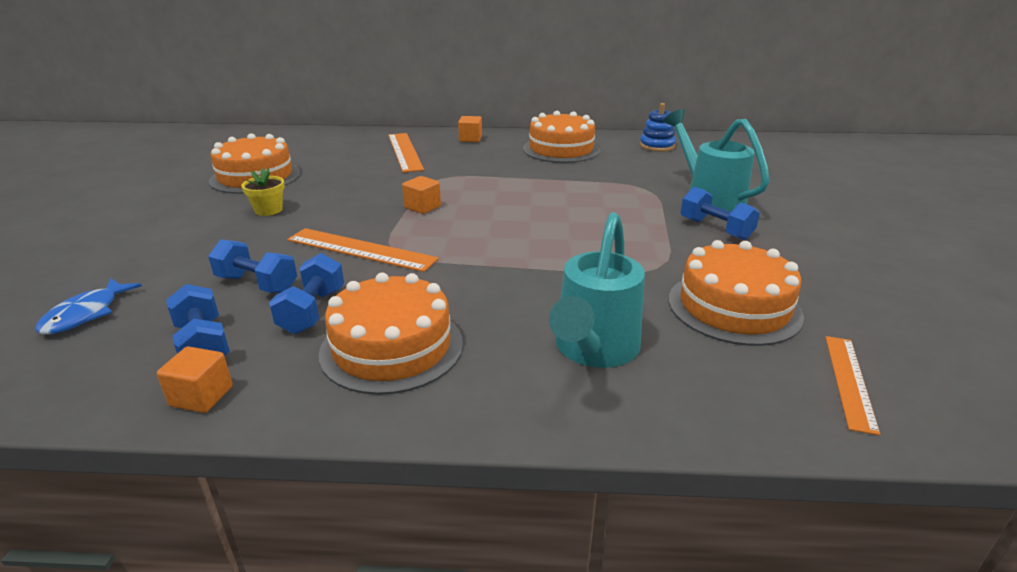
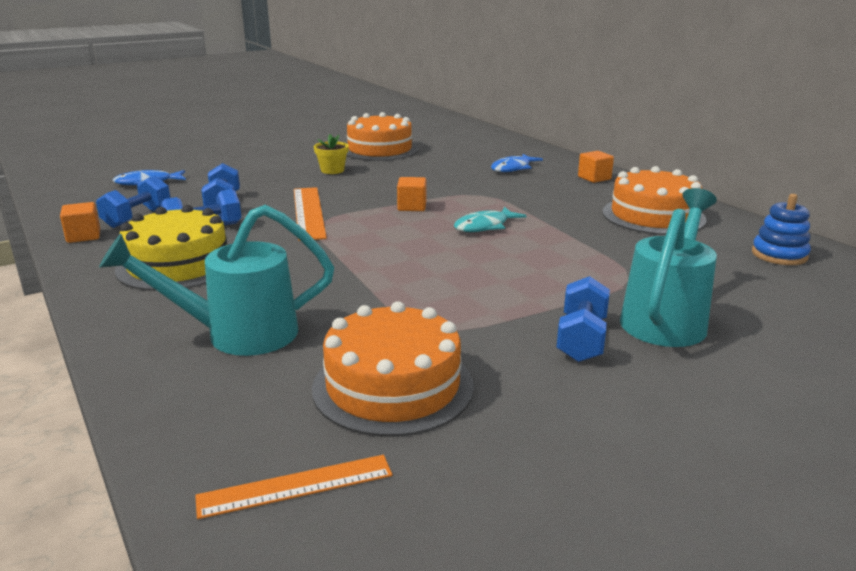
camera: 55 degrees right, 5 degrees down
orange cake [319,272,463,395] -> yellow cake [115,205,227,291]
orange ruler [388,133,424,173] -> blue fish [491,154,543,172]
none -> turquoise fish [454,207,527,232]

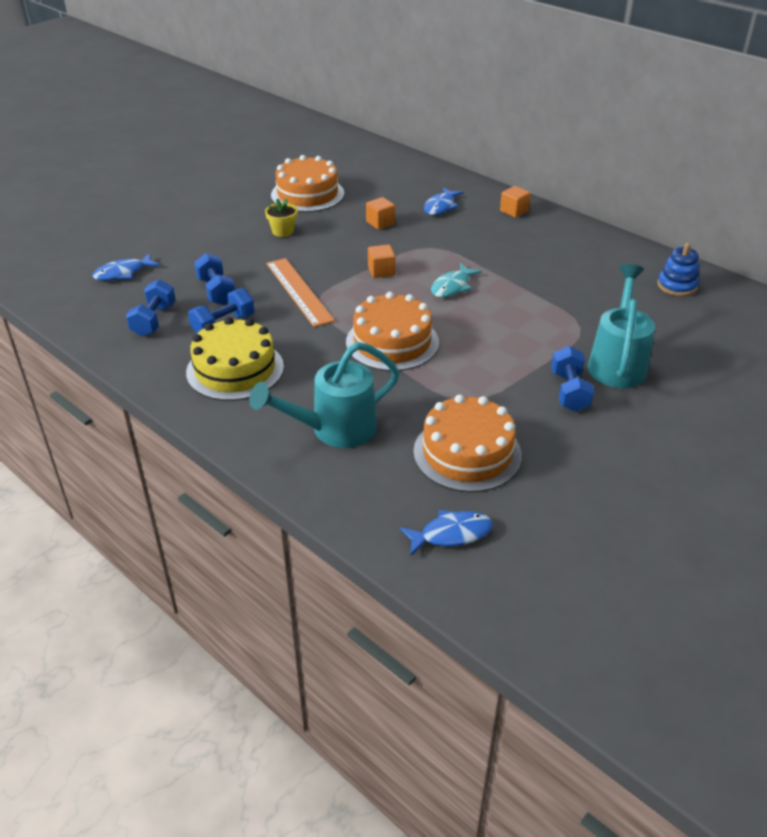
camera: 15 degrees left, 15 degrees up
orange cube [60,202,100,243] -> orange cube moved to [366,197,395,230]
orange ruler [195,455,393,519] -> blue fish [400,510,493,555]
orange cake [602,166,707,235] -> orange cake moved to [346,292,439,371]

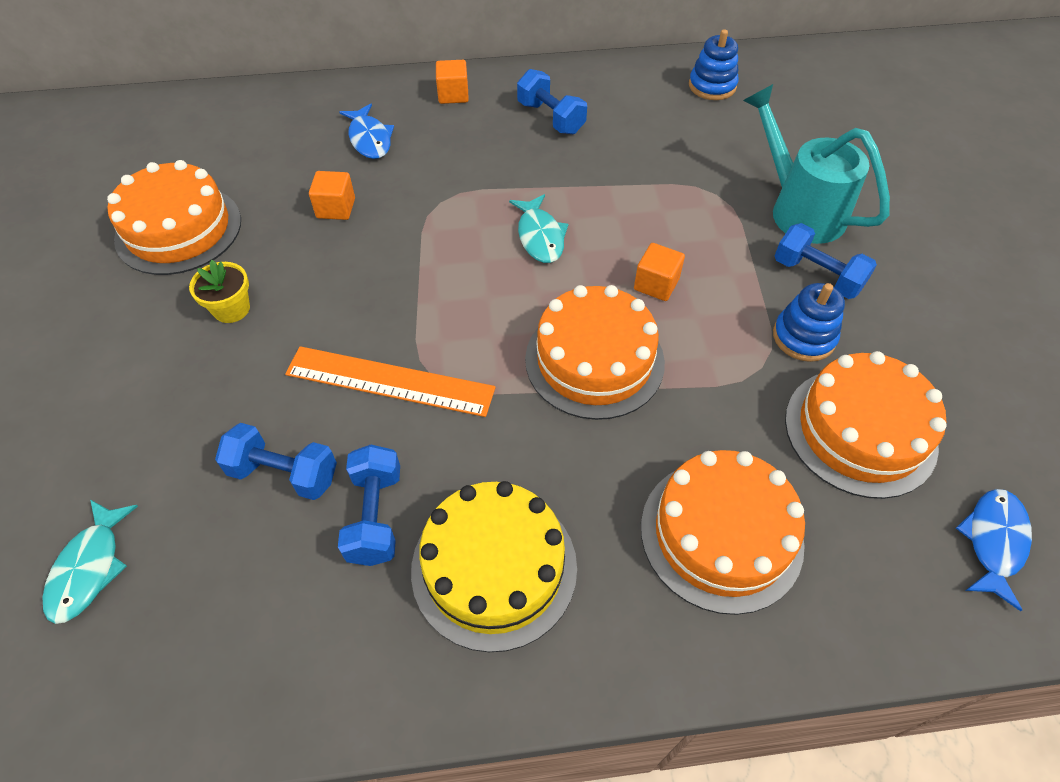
camera: 50 degrees left, 15 degrees up
blue fish [92,253,160,281] -> turquoise fish [43,500,138,624]
blue dumbbell [126,279,176,337] -> blue dumbbell moved to [517,69,587,134]
turquoise watering can [249,342,399,448] -> orange cake [641,450,805,615]
orange cube [368,244,396,278] -> orange cube moved to [634,243,685,301]
none -> blue stacking toy [773,283,845,362]

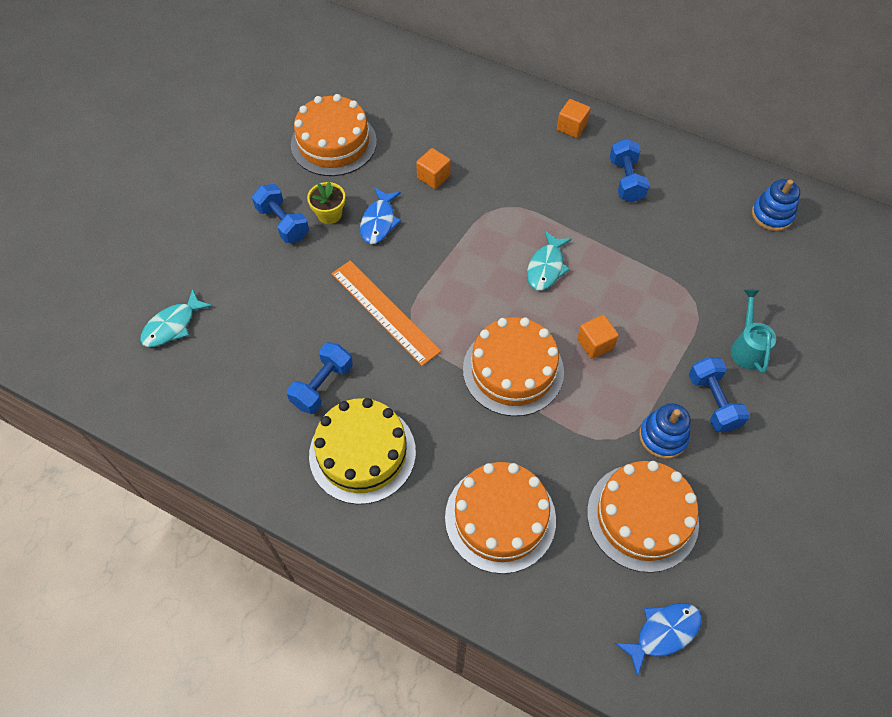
camera: 35 degrees right, 5 degrees up
blue dumbbell [215,423,337,500] -> blue dumbbell moved to [252,184,309,243]
blue fish [340,103,394,159] -> blue fish moved to [360,188,401,244]
turquoise watering can [743,84,890,244] -> turquoise watering can [731,289,776,373], size x0.59

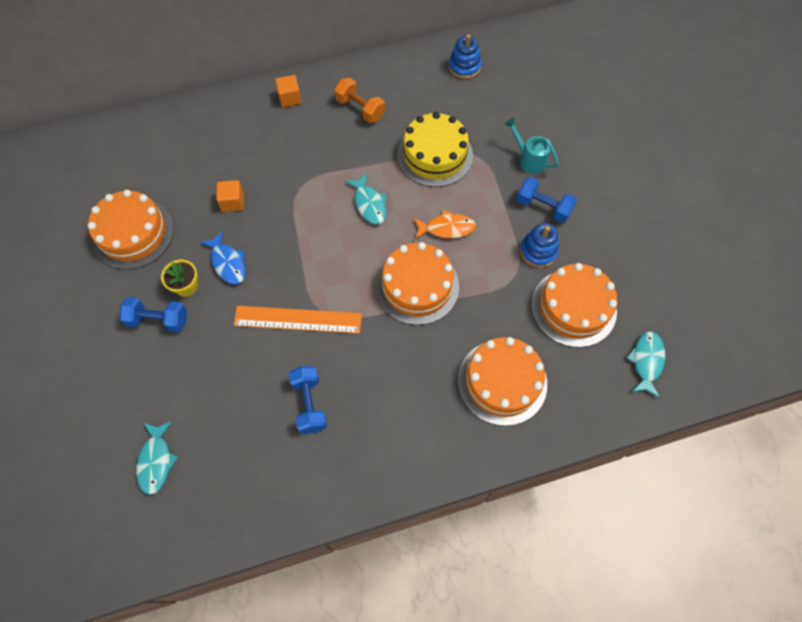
camera: 45 degrees left, 5 degrees up
yellow cake [309,398,416,504] -> yellow cake moved to [397,112,473,187]
orange cube [577,315,619,359] -> orange fish [413,209,476,239]
blue dumbbell [610,139,650,202] -> orange dumbbell [334,77,385,123]
blue fish [614,603,702,677] -> turquoise fish [626,331,665,398]

